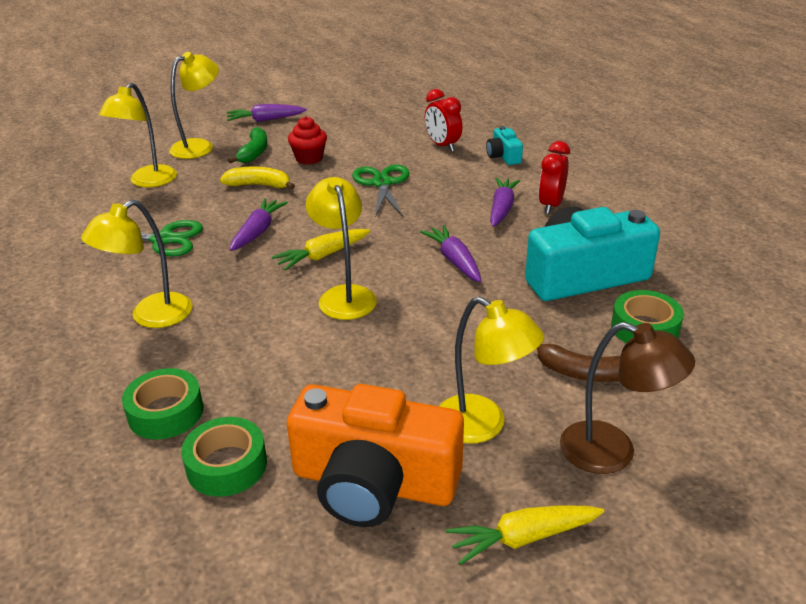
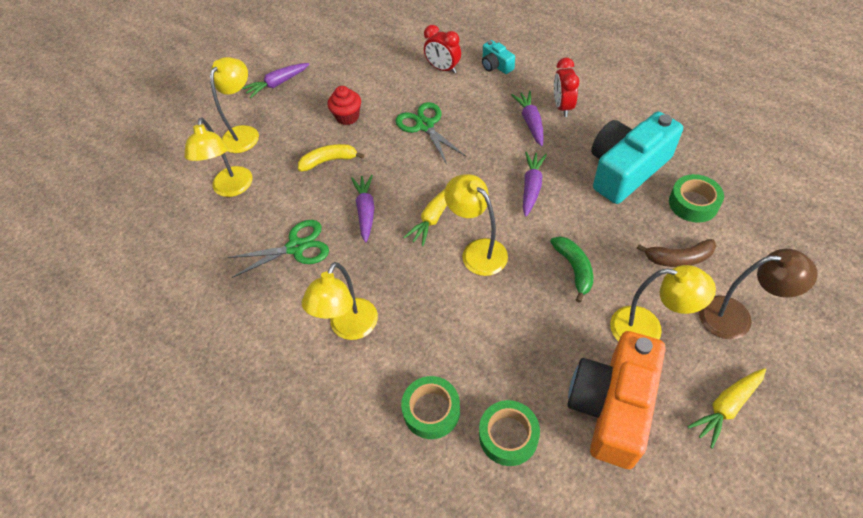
camera: 20 degrees left, 20 degrees up
green banana [228,127,268,163] -> green banana moved to [550,236,593,303]
orange camera [287,384,464,527] -> orange camera turned 120 degrees clockwise [567,331,666,469]
purple carrot [420,225,481,282] -> purple carrot turned 60 degrees clockwise [523,152,547,217]

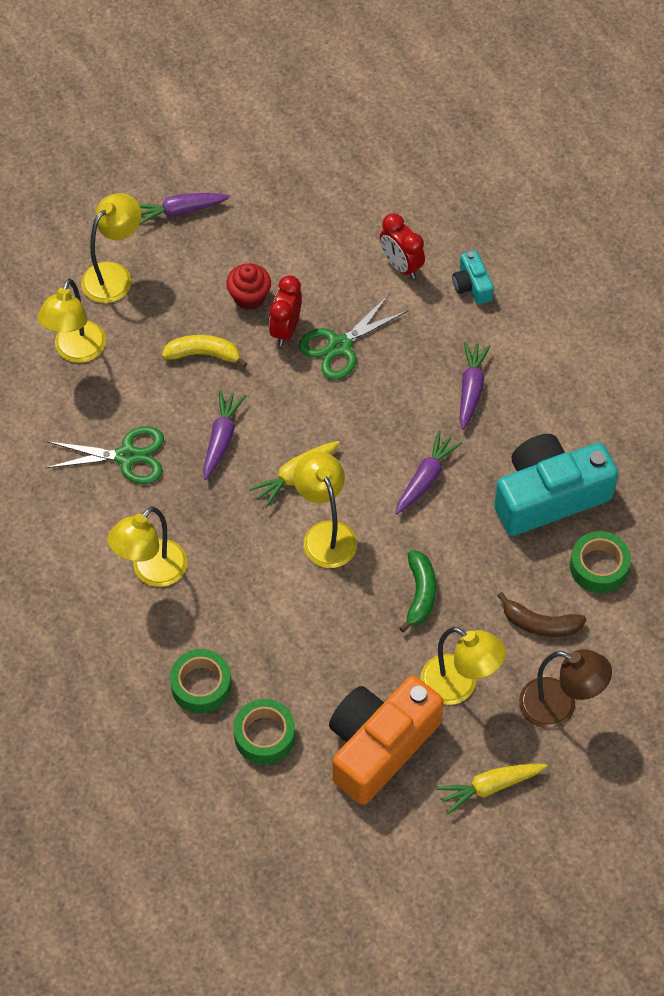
camera: 15 degrees right, 5 degrees up
green scissors [395,102,465,164] -> green scissors turned 120 degrees counterclockwise [298,295,408,380]
red clock [554,58,579,117] -> red clock moved to [269,275,302,346]

